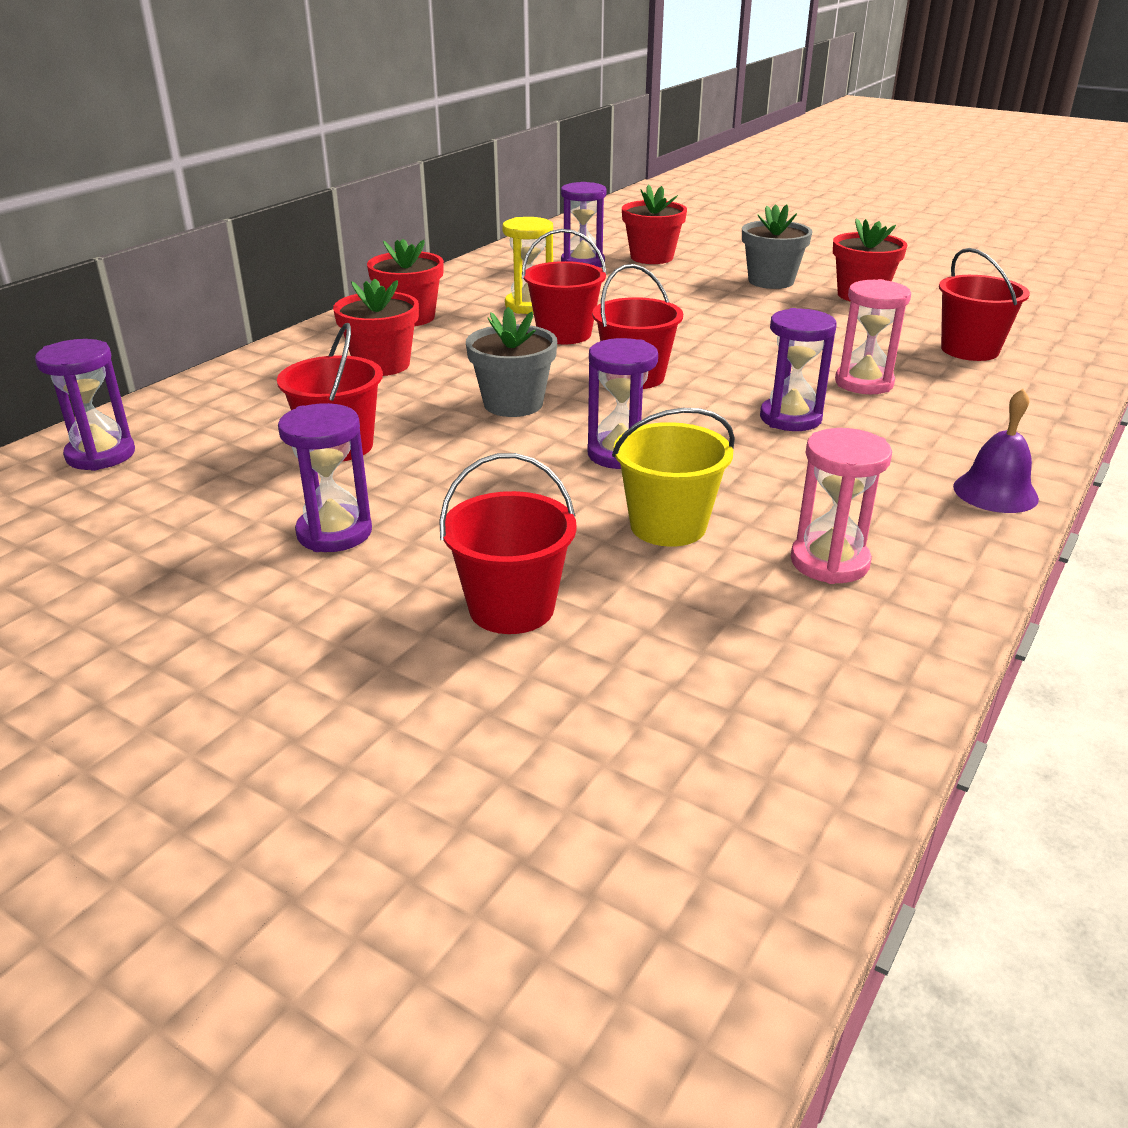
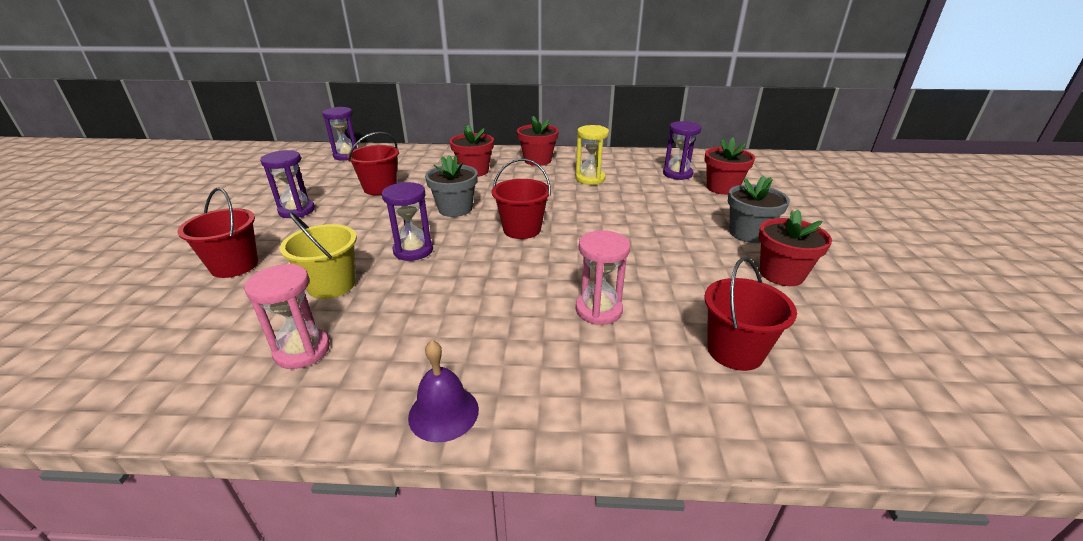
camera: 60 degrees right, 0 degrees up
red bucket [522,229,607,344] -> none
purple hourglass [760,308,837,431] -> none

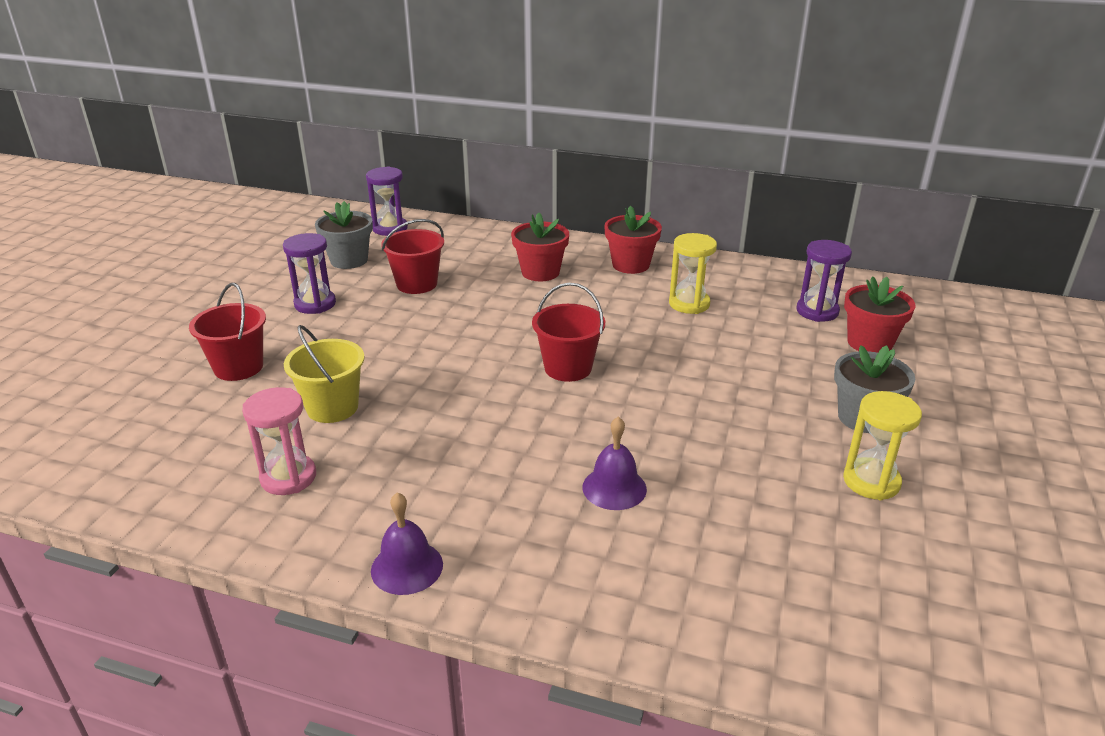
camera: 15 degrees right, 0 degrees up
purple hourglass [382,182,433,261] -> none
grey flower pot [425,155,478,217] -> grey flower pot moved to [315,201,373,269]
pink hourglass [576,230,630,325] -> purple bell [582,417,647,510]
red bucket [704,257,797,371] -> none
red flower pot [759,210,832,286] -> yellow hourglass [843,391,922,500]

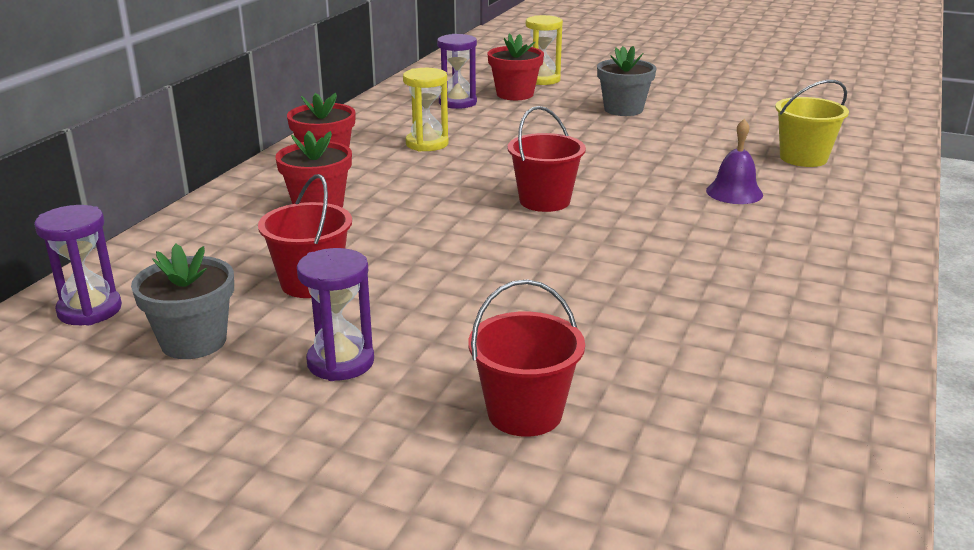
camera: 85 degrees left, 5 degrees down
pink hourglass [242,387,316,495] -> none
yellow bucket [284,325,364,423] -> yellow bucket moved to [775,80,849,167]
purple bell [371,492,443,595] -> none
yellow hourglass [843,391,922,500] -> yellow hourglass moved to [526,15,563,85]

